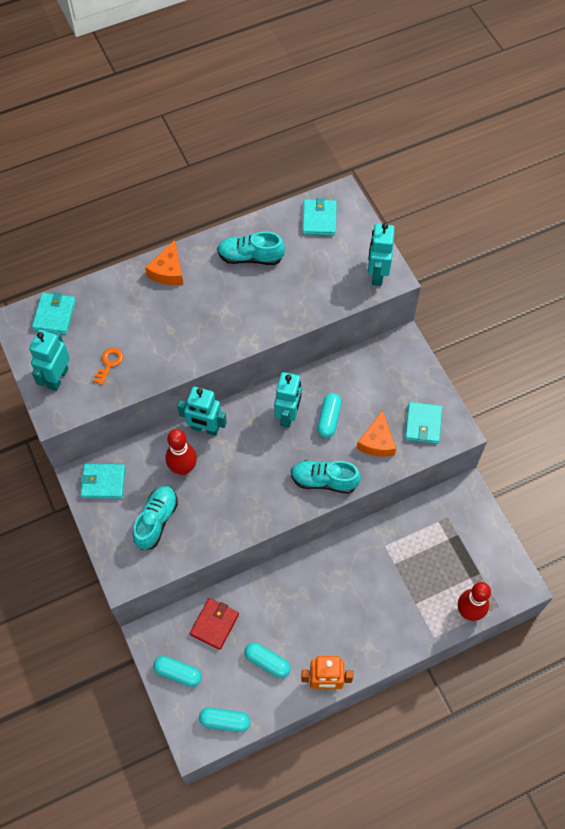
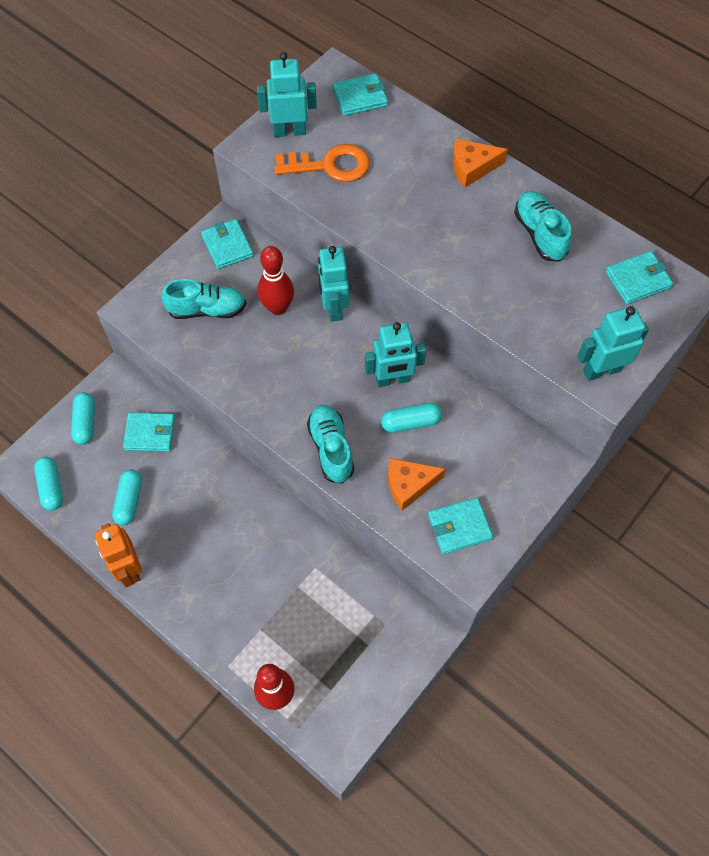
camera: 65 degrees right, 0 degrees up
orange key [93,348,123,385] -> orange key [274,144,370,182], size x1.91
red wallet [190,598,239,650] -> turquoise wallet [123,413,175,452]

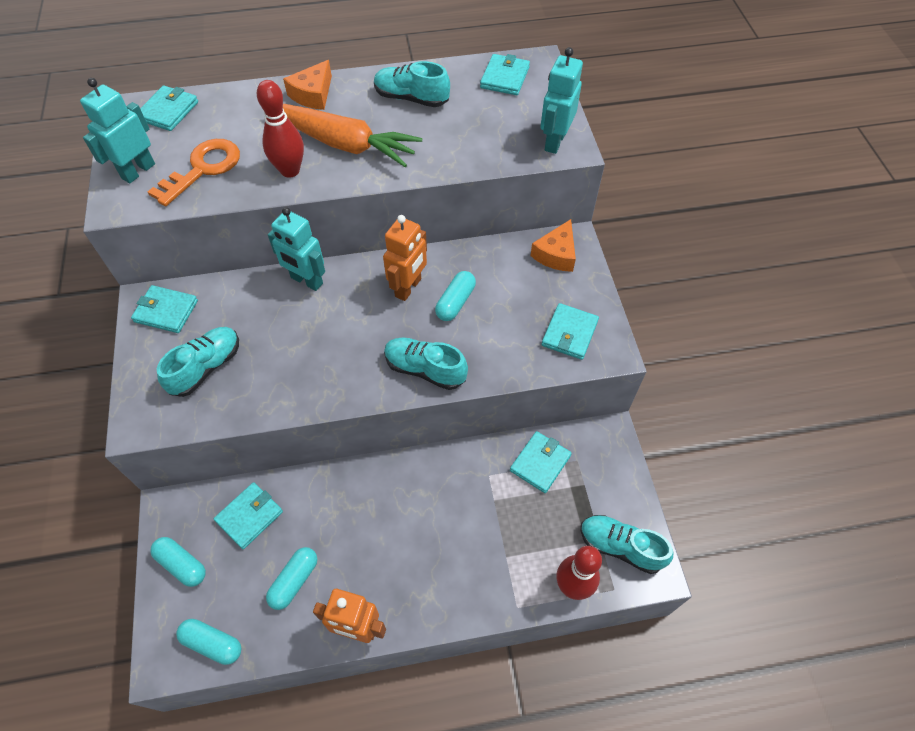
camera: 50 degrees left, 5 degrees down
turquoise capsule [112,469,142,525] -> turquoise capsule turned 75 degrees clockwise [266,547,317,610]
red bowling pin [258,246,294,315] -> red bowling pin moved to [257,80,304,178]
turquoise robot [365,322,426,387] -> orange robot [383,215,427,301]
orange cheese [388,458,446,511] -> orange cheese moved to [530,219,576,272]
none -> orange carrot [283,104,423,167]
none -> turquoise wallet [510,431,572,493]
none -> turquoise shoe [581,515,673,574]

